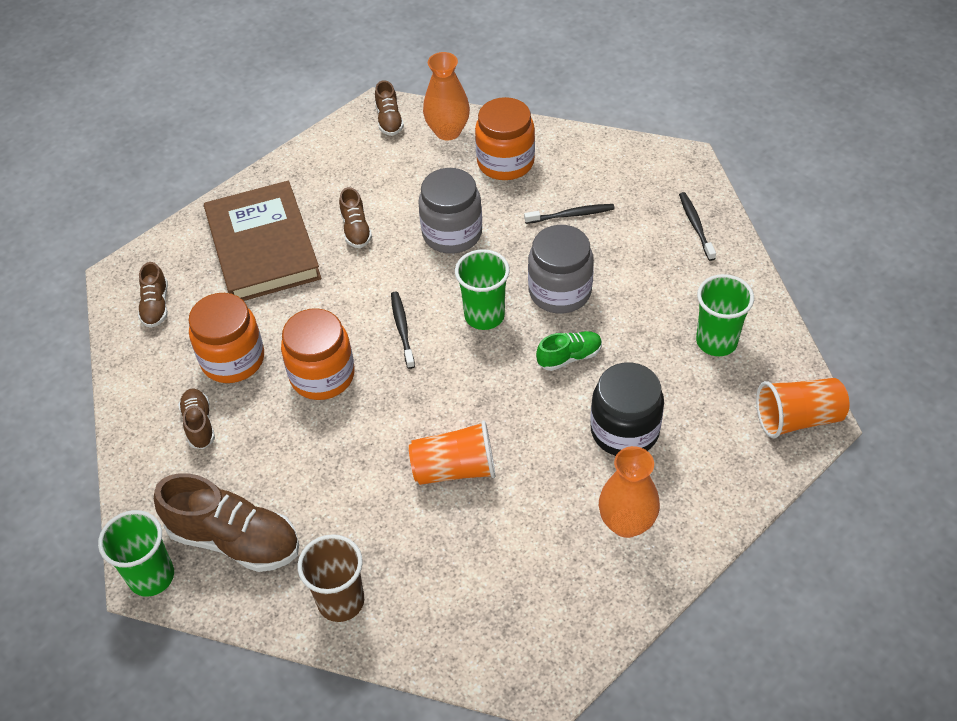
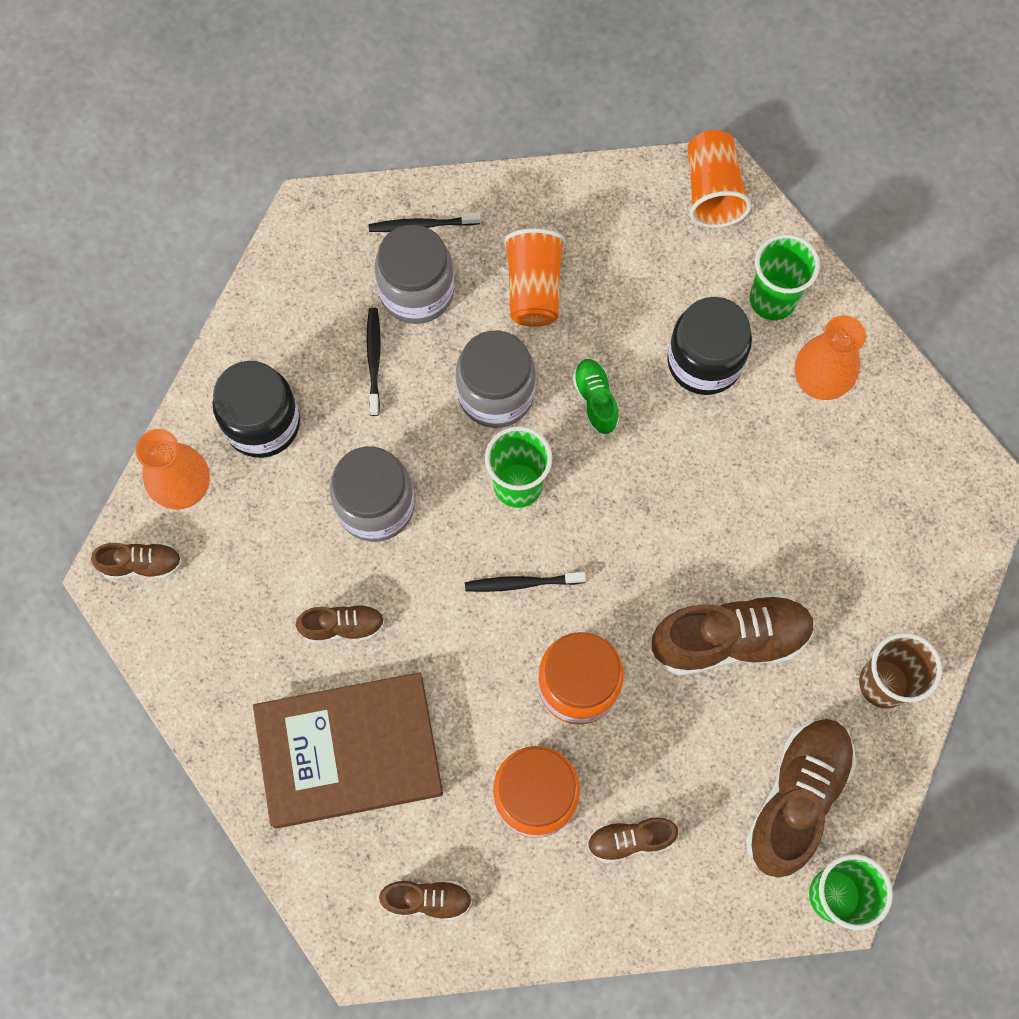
camera: 85 degrees left, 20 degrees up
orange cup [409,420,495,485] -> orange cup moved to [504,228,566,327]
orange jar [475,97,535,180] -> black jar [212,361,300,458]
green cup [696,274,754,356] -> green cup moved to [750,234,820,320]
none -> grey jar [375,225,454,324]
none -> brown shoe [652,593,815,676]

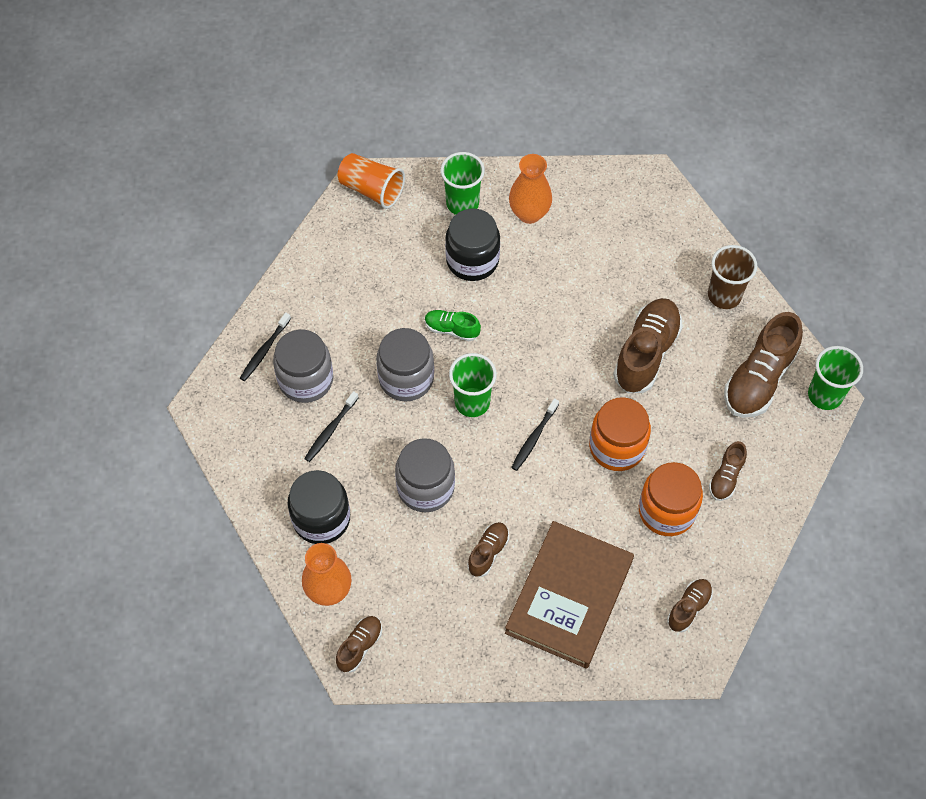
camera: 55 degrees left, 10 degrees down
black toothbrush [367,308,381,416] -> black toothbrush turned 90 degrees counterclockwise [304,391,359,462]
orange cup [504,228,566,327] -> none
brown shoe [746,719,856,877] -> brown shoe turned 120 degrees counterclockwise [724,312,803,418]

